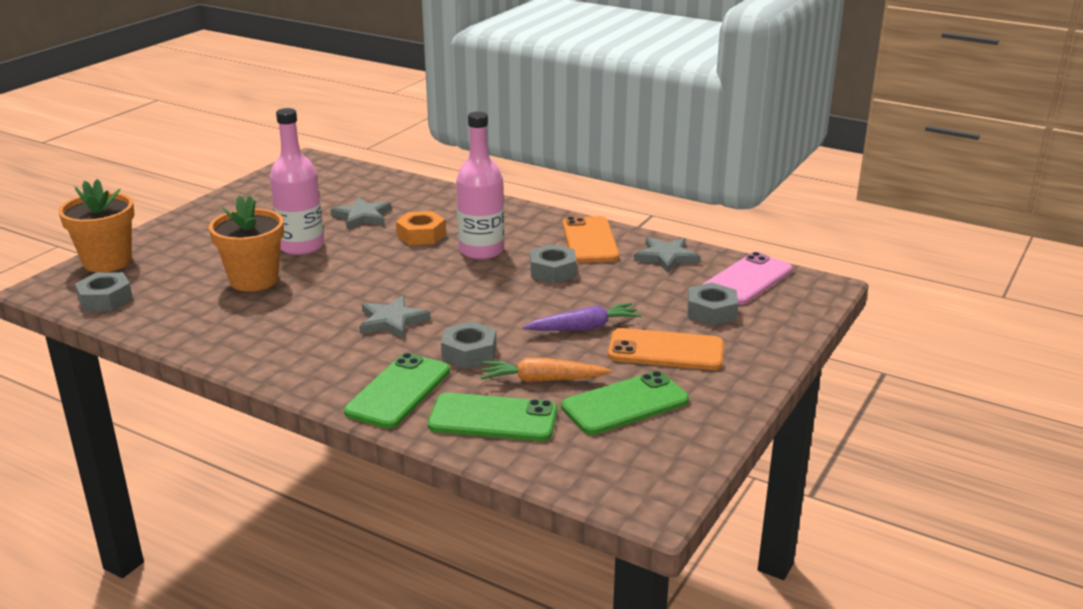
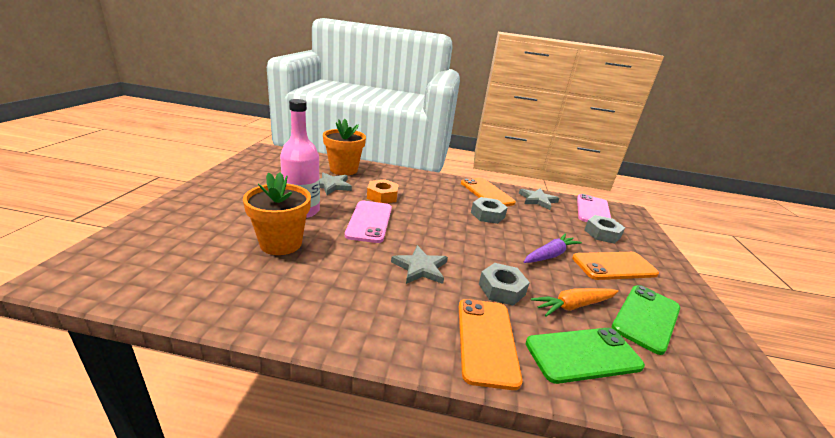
camera: 25 degrees left, 0 degrees up
orange flower pot [58,179,134,272] -> orange flower pot moved to [323,119,366,175]
grey nut [75,272,133,311] -> none
green phone [344,353,450,429] -> orange phone [459,299,523,390]
pink bottle [456,112,504,259] -> none
none -> pink phone [345,201,392,243]

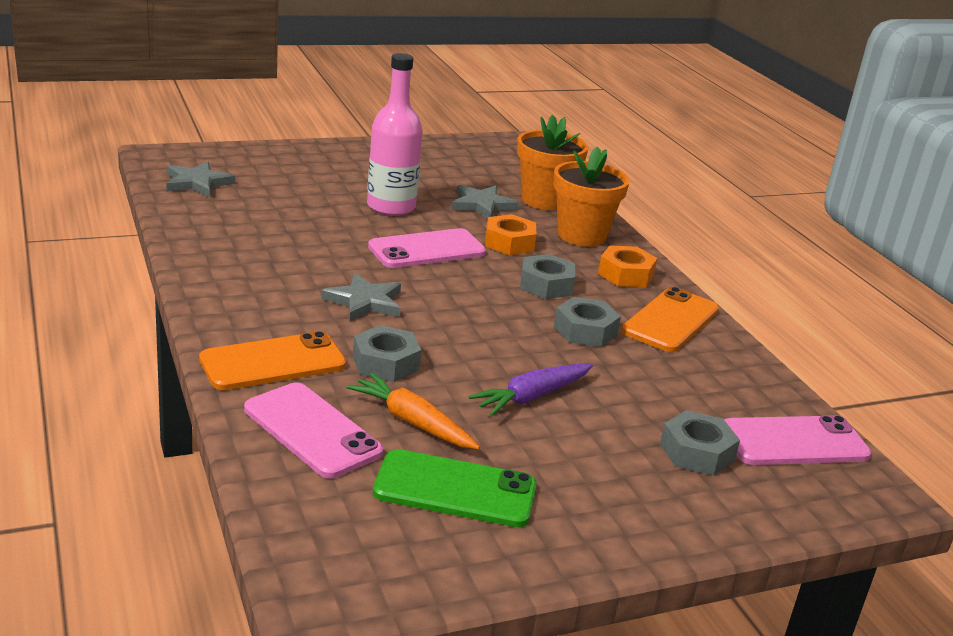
camera: 60 degrees right, 0 degrees up
orange flower pot [243,172,311,255] -> orange flower pot moved to [553,146,630,247]
grey star [519,188,559,210] -> grey star moved to [166,161,235,197]
purple carrot [524,234,582,263] -> purple carrot turned 120 degrees clockwise [469,363,593,416]
green phone [526,328,645,384] -> pink phone [244,382,383,478]
orange phone [572,252,659,280] -> none
none -> grey nut [520,254,575,299]
none -> orange nut [598,245,657,287]

